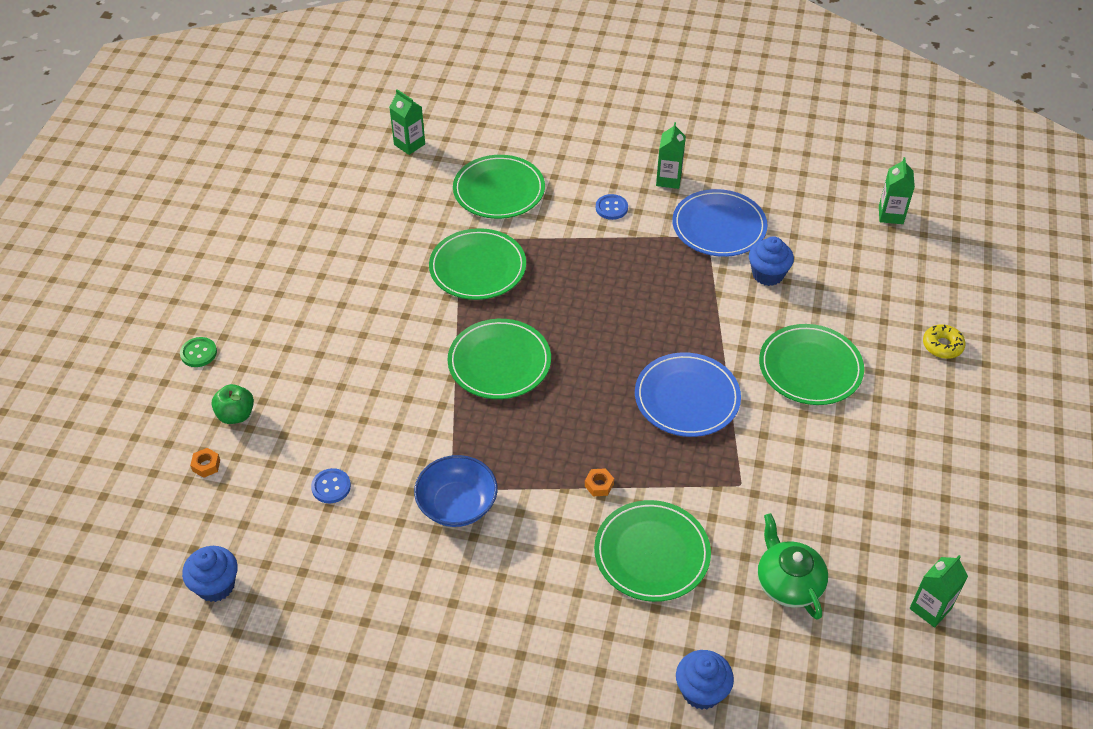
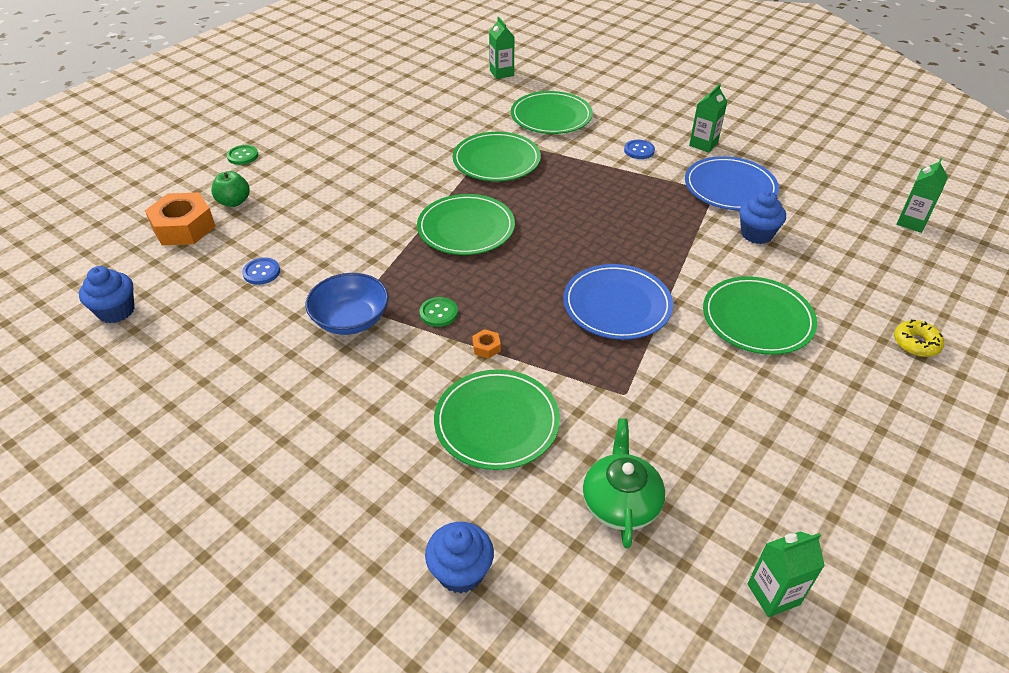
camera: 25 degrees right, 5 degrees down
orange nut [190,448,220,478] -> orange nut [145,192,216,246], size x2.43
none -> green button [419,297,458,327]

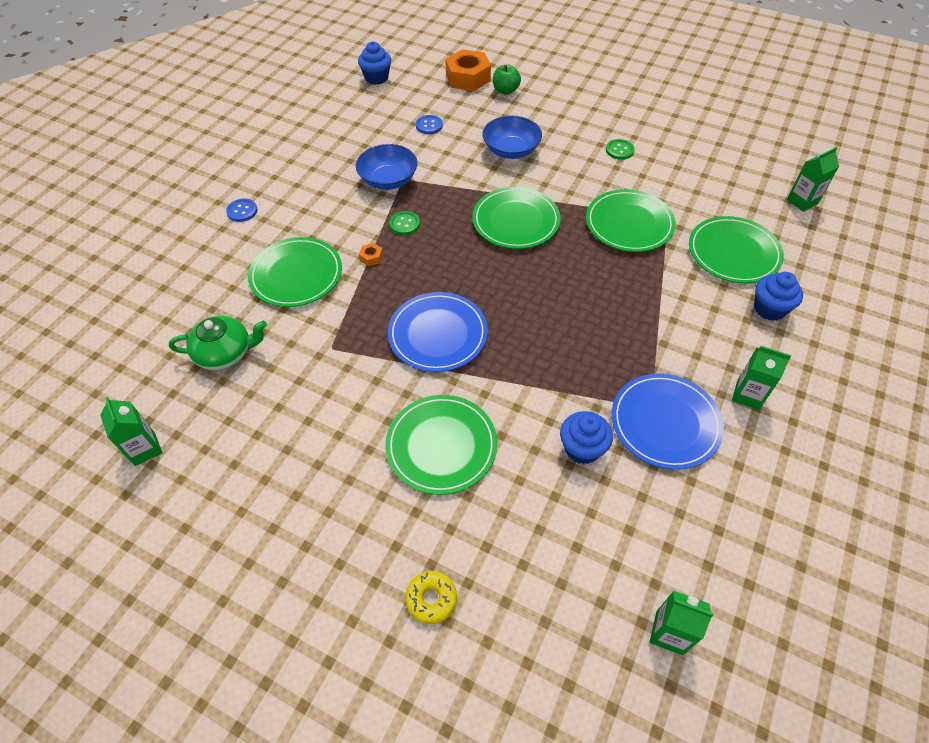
camera: 80 degrees right, 10 degrees up
green button [227,145,259,165] -> green button moved to [606,139,635,160]
blue cupcake [425,522,494,593] -> blue cupcake moved to [754,272,803,321]
blue button [624,140,655,159] -> blue button moved to [226,199,258,222]
none -> blue bowl [482,116,542,159]

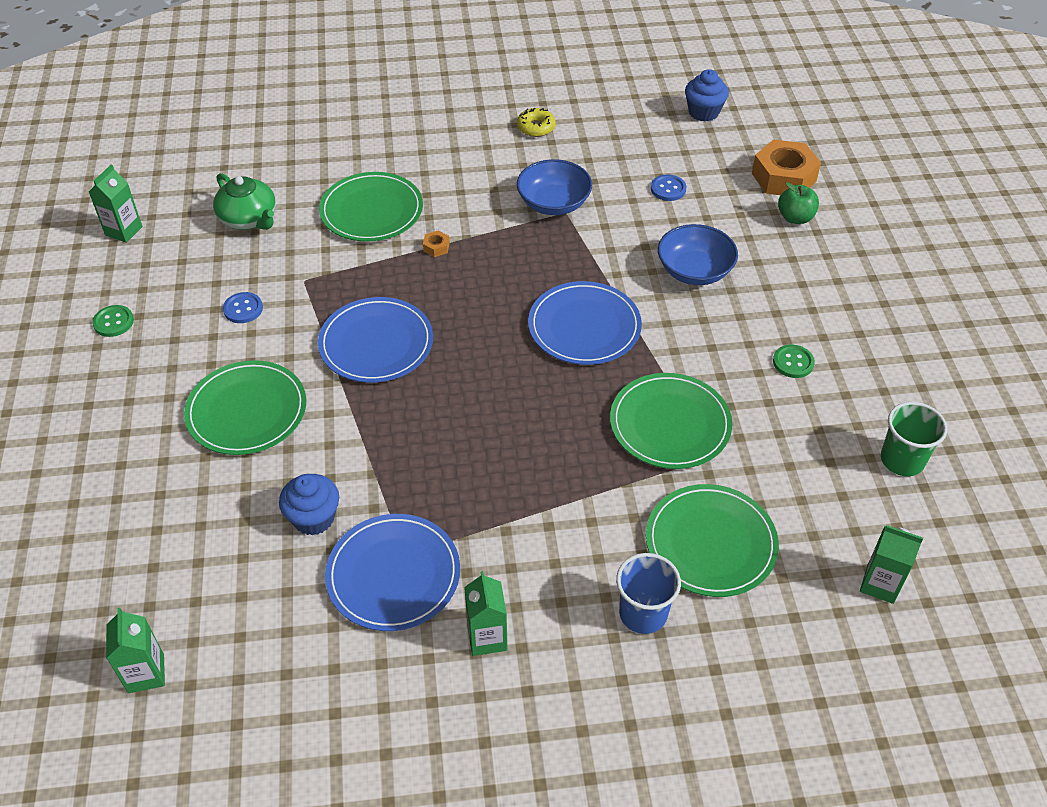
camera: 55 degrees right, 5 degrees down
blue button [226,199,258,222] -> blue button moved to [223,292,263,323]
green button [389,211,420,235] -> green button moved to [92,305,134,337]
yellow donut [405,571,457,624] -> yellow donut moved to [517,108,556,137]
green plate [472,187,561,249] -> blue plate [528,281,642,365]
blue cupcake [754,272,803,321] -> blue cup [616,553,681,634]
none -> green cup [881,402,948,476]

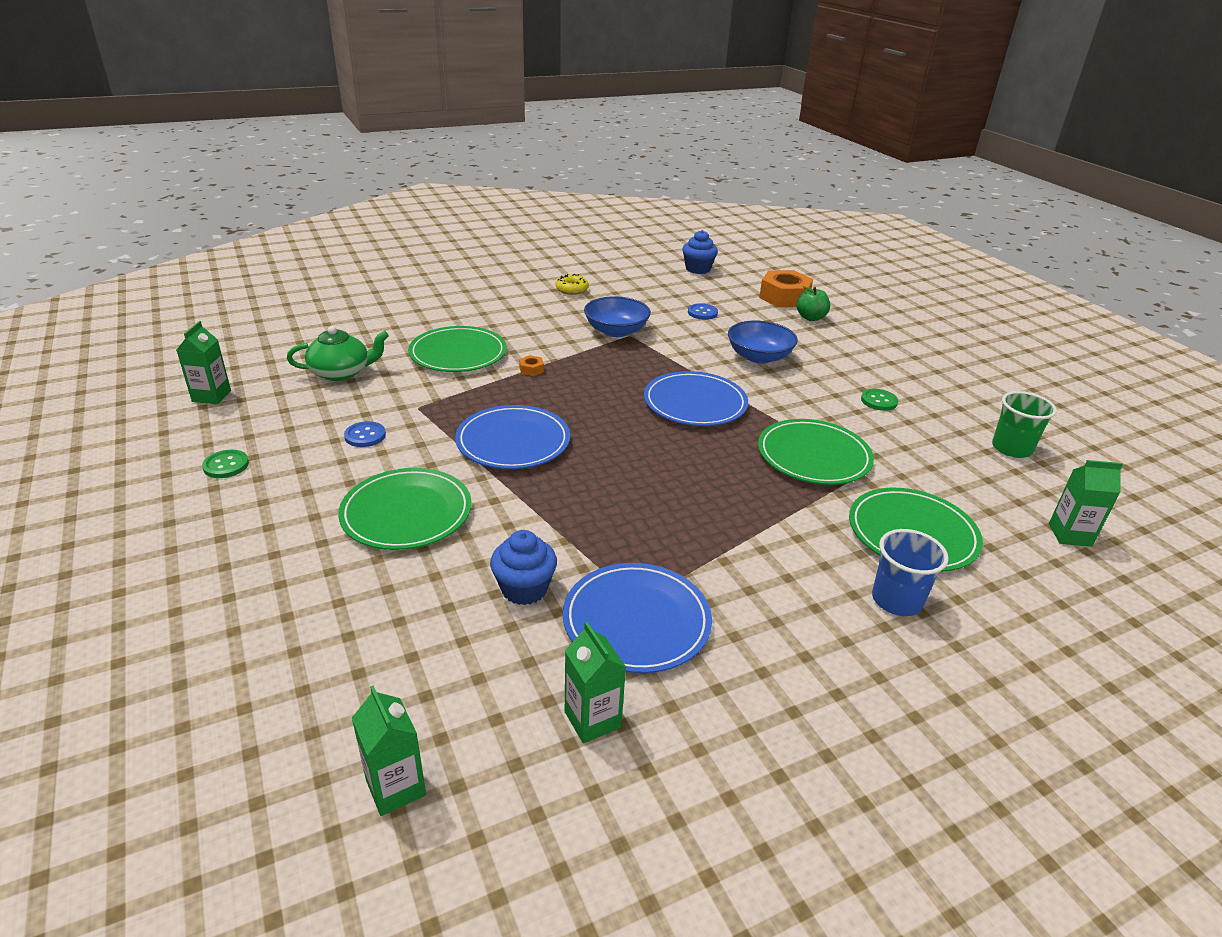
camera: 20 degrees left, 15 degrees down
green teapot [213,173,276,230] -> green teapot turned 45 degrees counterclockwise [287,326,389,381]
green carton [464,571,507,656] -> green carton moved to [565,622,626,744]

